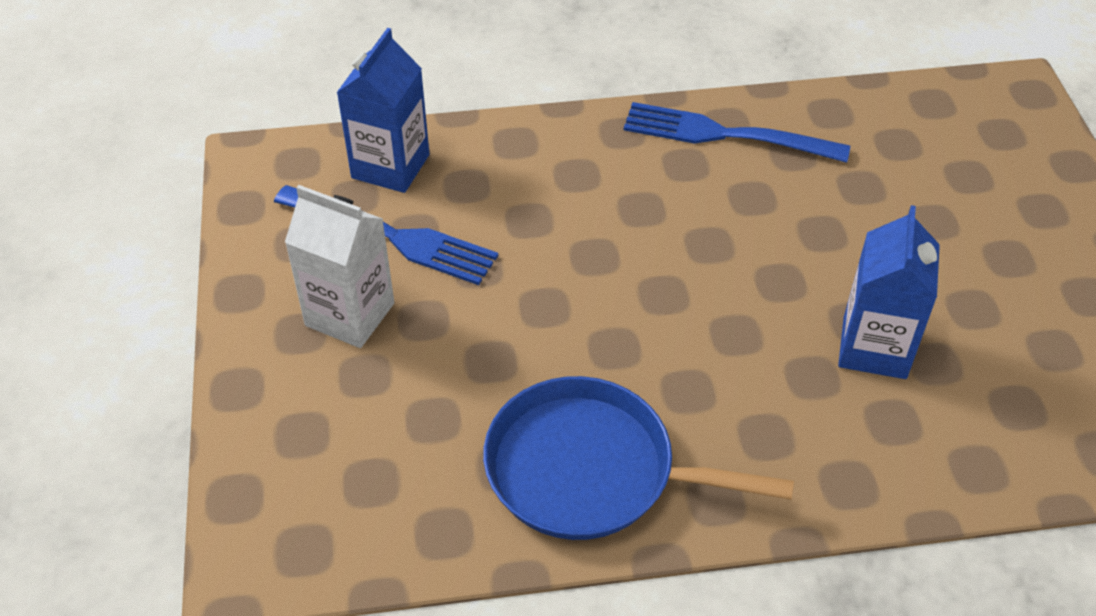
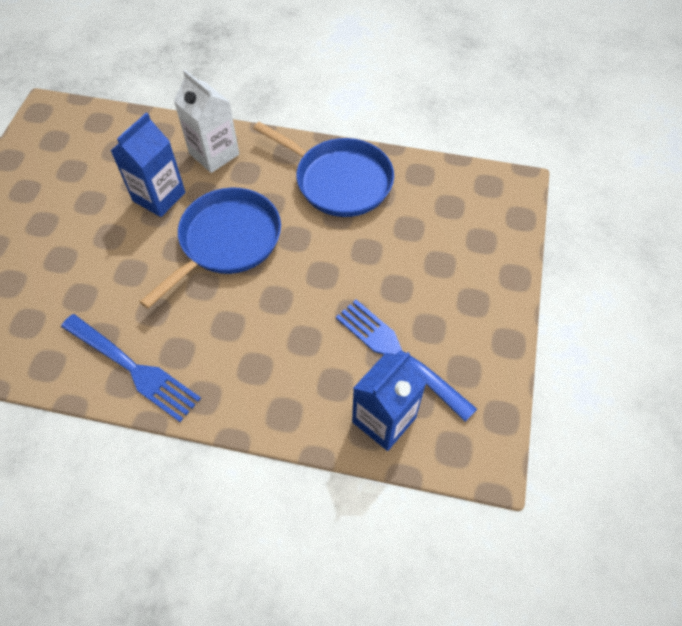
camera: 160 degrees left, 10 degrees up
white carton [285,185,395,348] -> white carton moved to [174,70,239,173]
none -> blue pan [140,188,281,309]

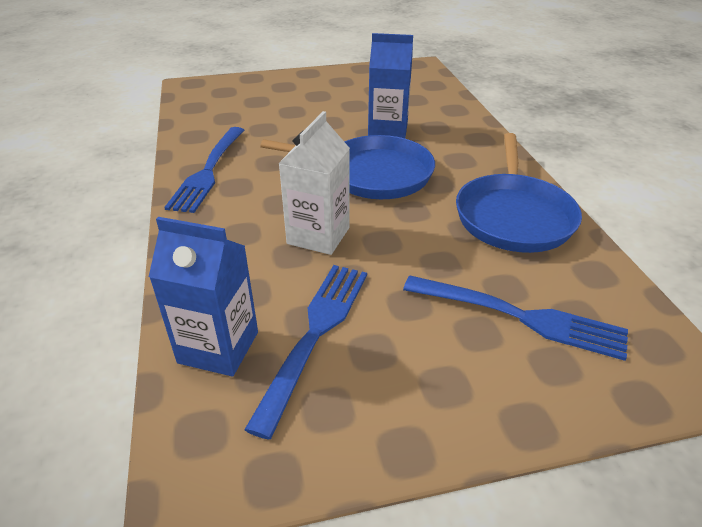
camera: 65 degrees right, 20 degrees down
white carton [174,70,239,173] -> white carton moved to [278,111,350,255]
none -> blue fork [403,275,628,361]

